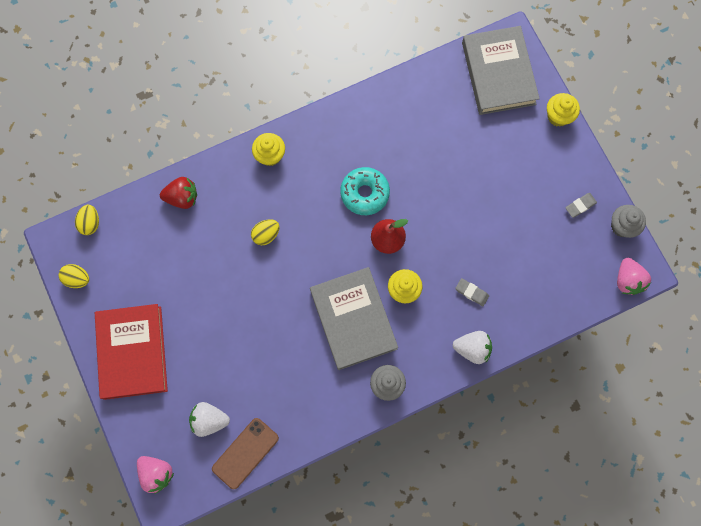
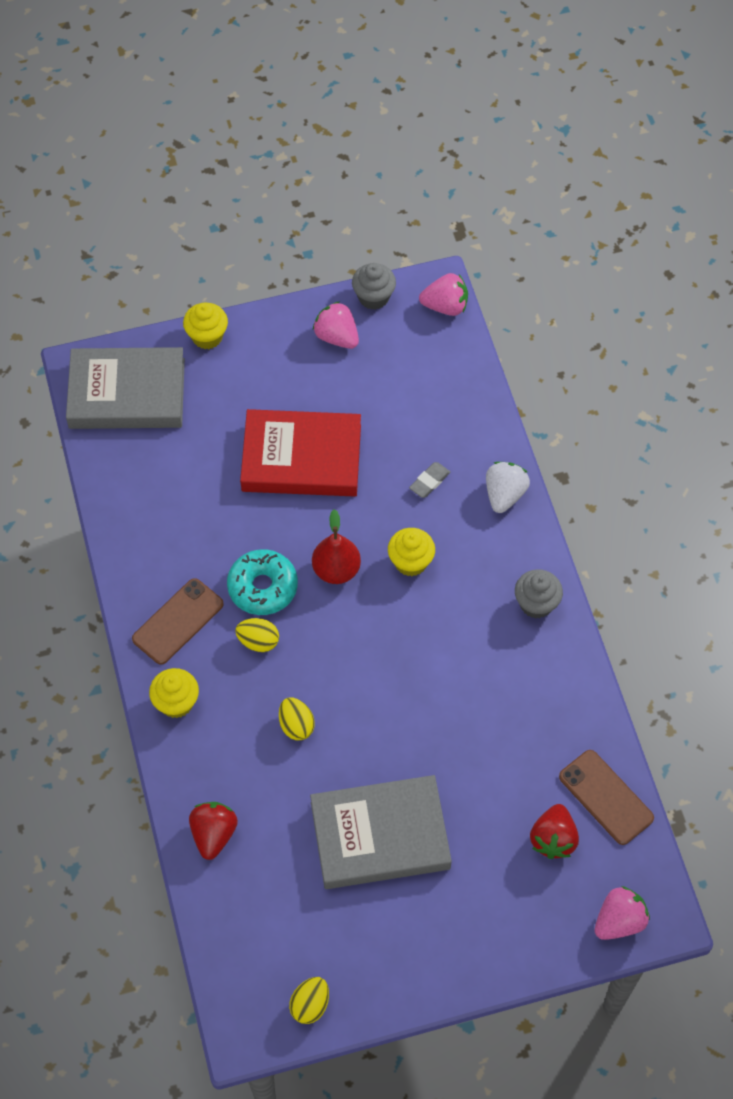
camera: 80 degrees left, 15 degrees down
yellow egg [75,205,99,235] -> yellow egg moved to [235,618,279,652]
red book [95,304,168,400] -> red book moved to [240,409,361,497]
white strawberry [189,402,230,437] -> red strawberry [530,804,579,859]
grey book [310,267,398,370] -> grey book moved to [310,775,452,889]
grey eraser [565,193,597,218] -> pink strawberry [313,301,359,349]
none -> brown phone [132,578,224,665]

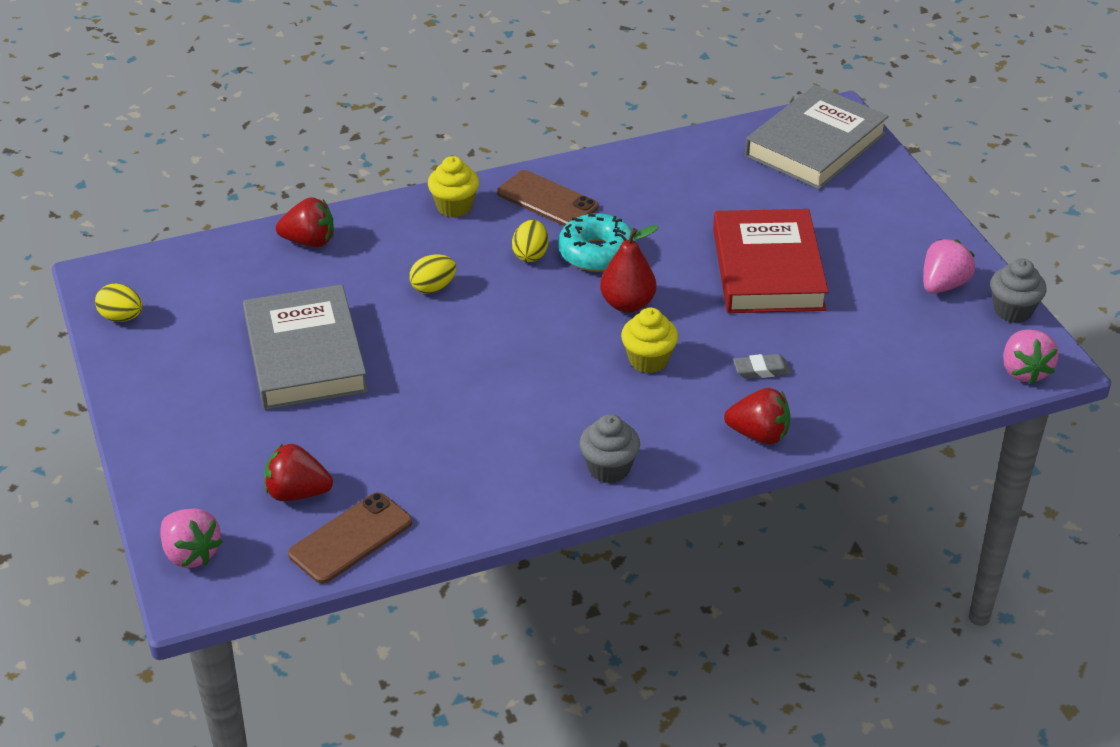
camera: 85 degrees right, 20 degrees down
grey book [66,347,185,429] -> grey book turned 45 degrees clockwise [745,85,889,190]
yellow cupcake [183,303,228,349] -> none
grey eraser [409,462,450,498] -> grey eraser turned 45 degrees counterclockwise [733,354,791,379]
white strawberry [486,462,530,513] -> red strawberry [724,388,790,444]

